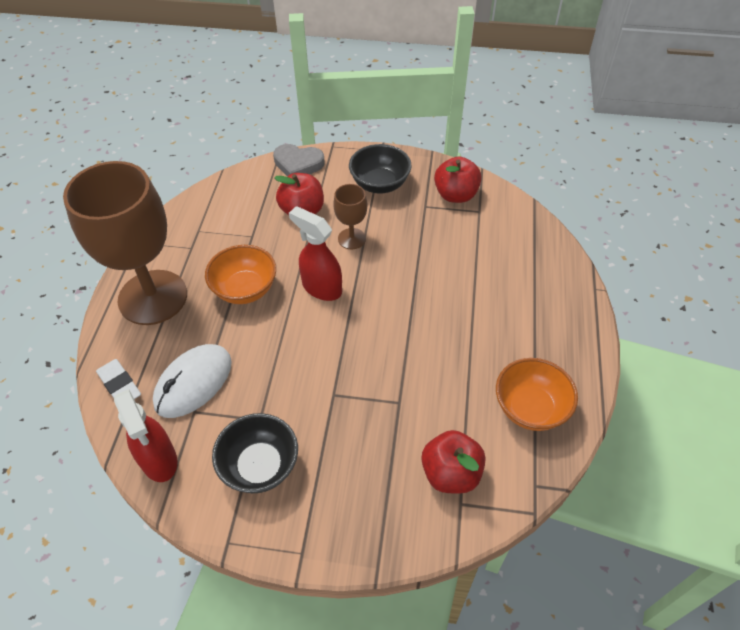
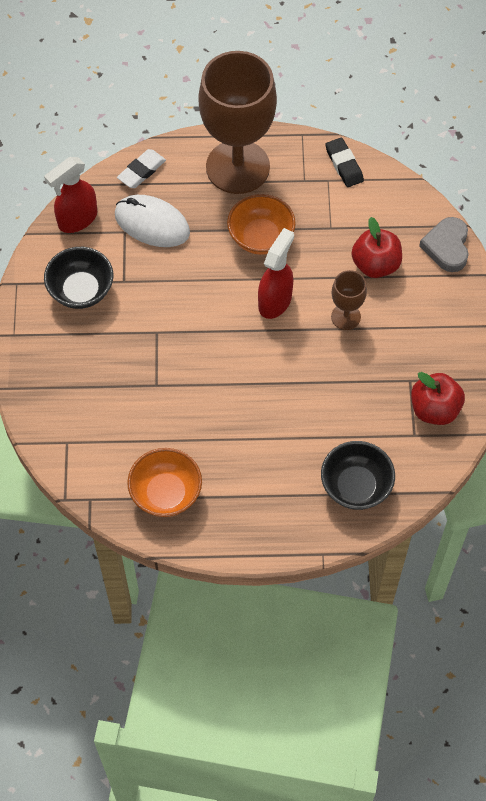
camera: 80 degrees right, 10 degrees up
black bowl [349,144,412,194] -> black bowl moved to [321,441,395,510]
red apple [421,430,486,493] -> none
none -> black eraser [325,138,364,187]

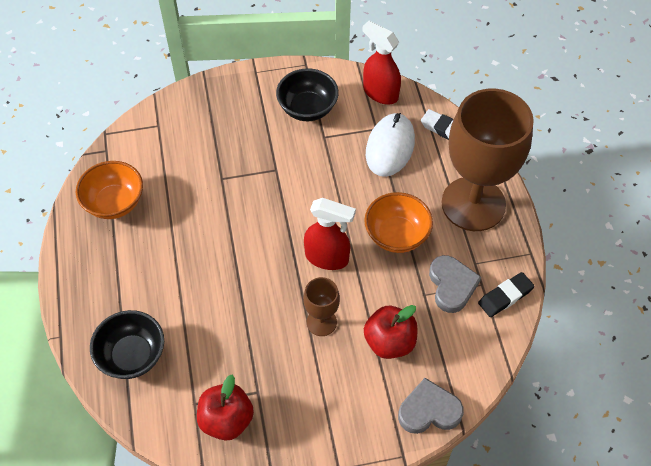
camera: 80 degrees right, 5 degrees down
none -> grey heart [429,255,481,313]

